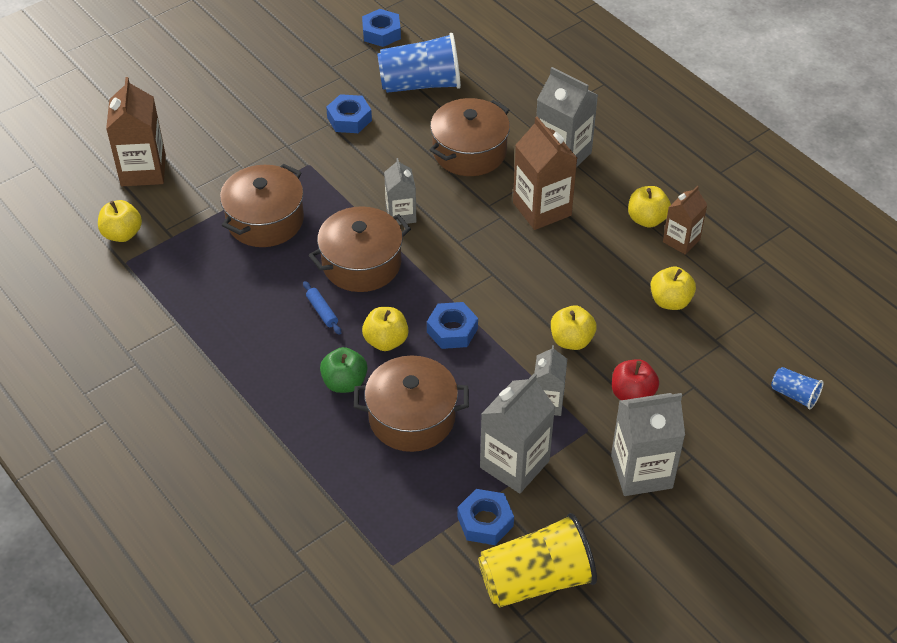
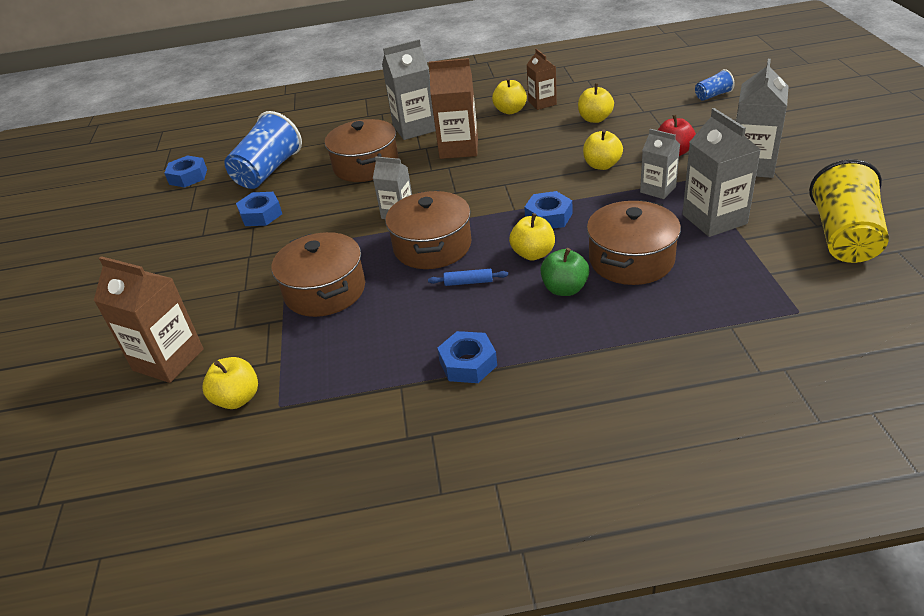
camera: 55 degrees left, 10 degrees down
blue nut [457,489,514,545] -> blue nut moved to [437,331,497,383]

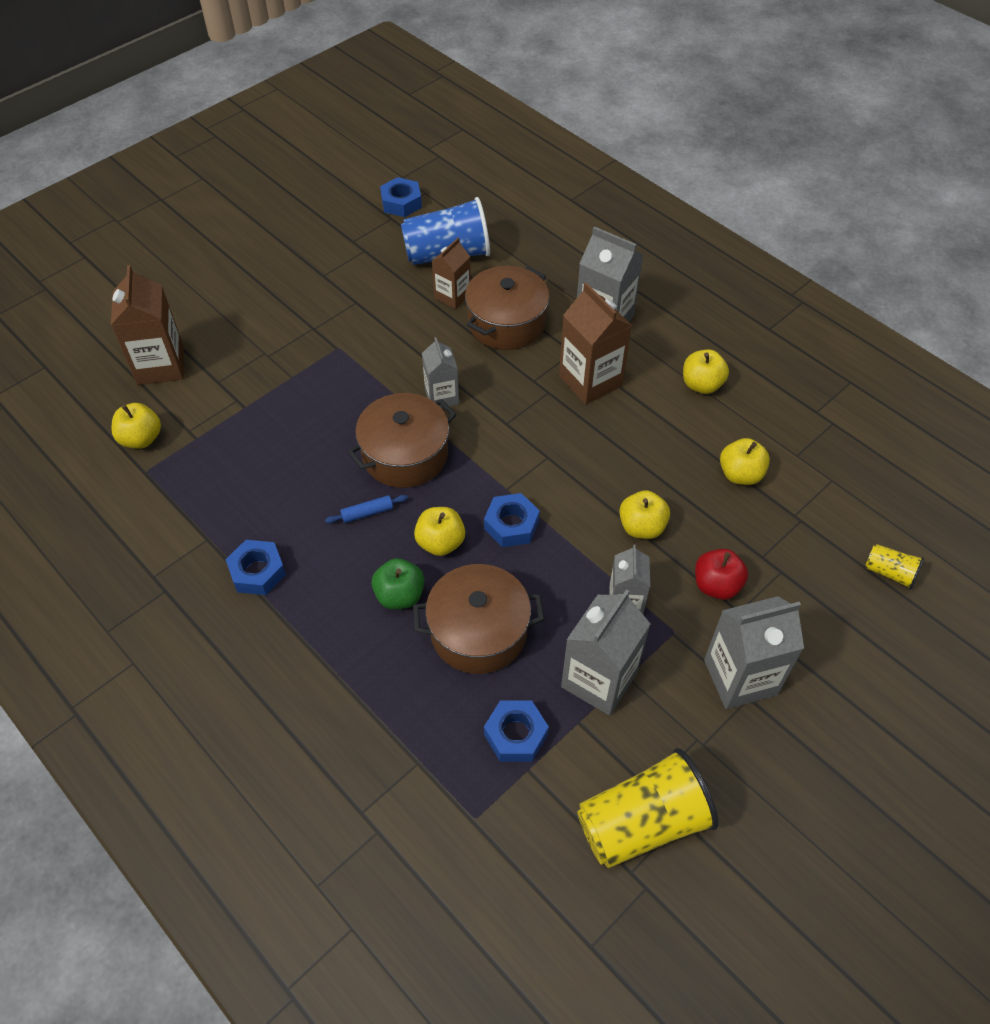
camera: 50 degrees right, 15 degrees up
blue nut [236,192,282,226] -> blue nut moved to [484,701,549,762]
brown pot [272,232,365,317] -> none
blue rolling pin [428,269,508,286] -> blue rolling pin turned 75 degrees counterclockwise [325,495,408,524]
brown carton [527,49,557,110] -> brown carton moved to [432,238,471,309]
blue cup [695,69,735,101] -> yellow cup [865,544,924,590]

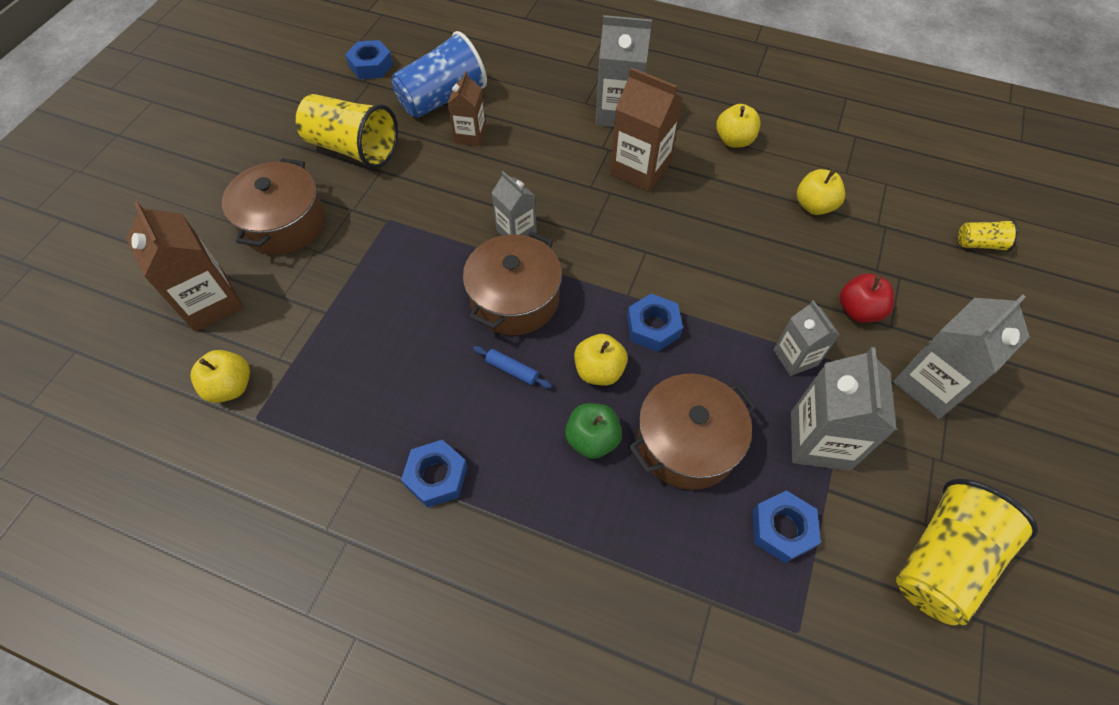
camera: 25 degrees left, 5 degrees up
blue rolling pin [325,495,408,524] -> blue rolling pin turned 75 degrees clockwise [473,346,552,388]
brown pot [465,266,550,350] -> brown pot moved to [222,158,325,255]
yellow apple [619,490,670,539] -> none
none -> yellow cup [296,94,398,169]

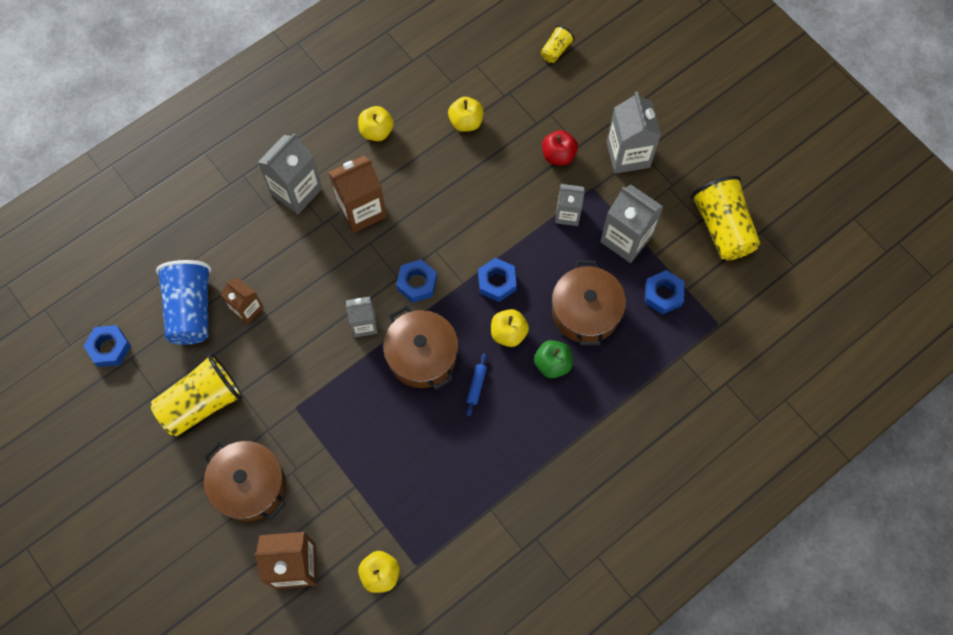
camera: 60 degrees left, 10 degrees up
blue nut [401,440,468,508] -> blue nut moved to [396,259,437,303]
blue rolling pin [473,346,552,388] -> blue rolling pin turned 45 degrees counterclockwise [466,353,487,416]

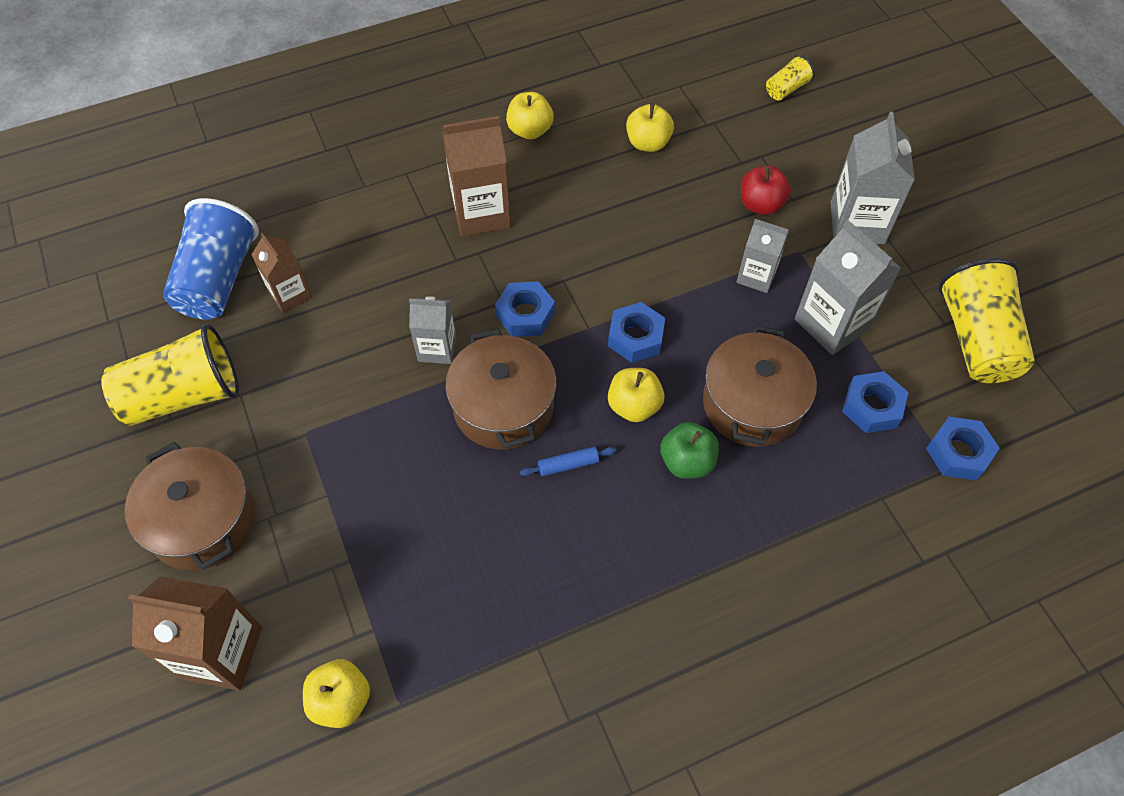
camera: 15 degrees right, 10 degrees down
blue nut [83,325,131,367] -> blue nut moved to [926,417,1000,480]
grey carton [258,133,322,214] -> none
blue rolling pin [466,353,487,416] -> blue rolling pin turned 45 degrees clockwise [520,447,617,476]

